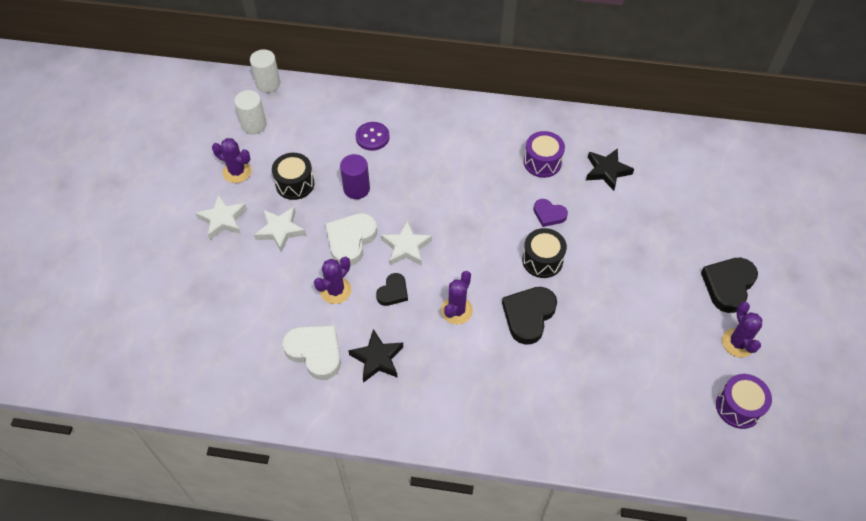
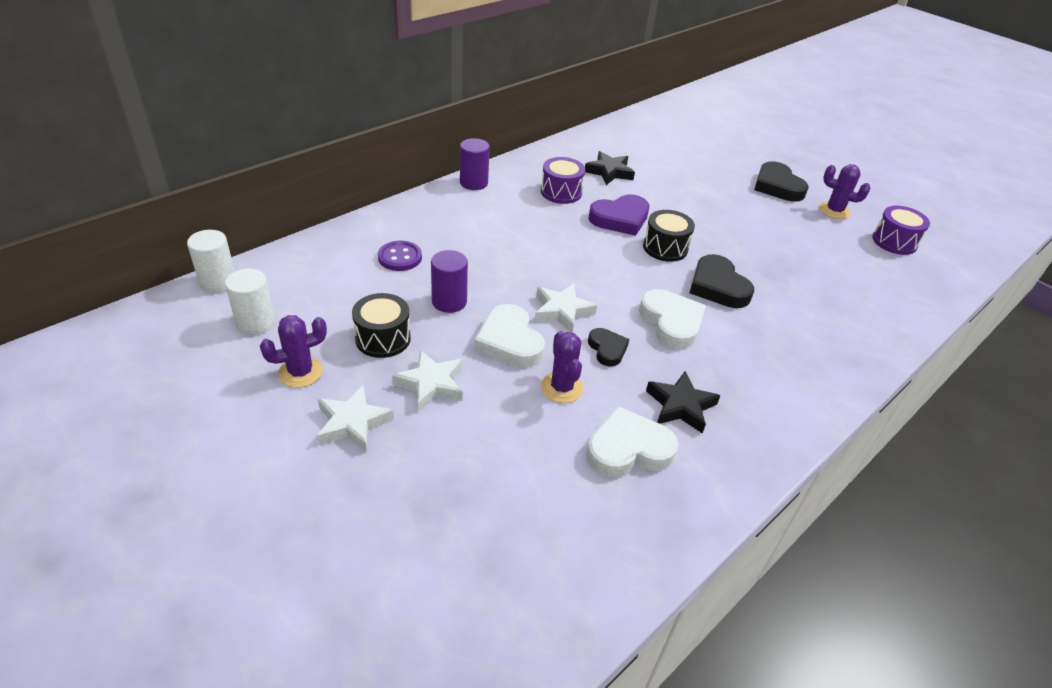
camera: 55 degrees left, 15 degrees down
purple cactus [441,271,473,324] -> white heart [639,289,706,349]
purple heart [534,199,568,227] -> purple heart [588,194,650,236], size x1.68
none -> purple cylinder [460,138,490,190]

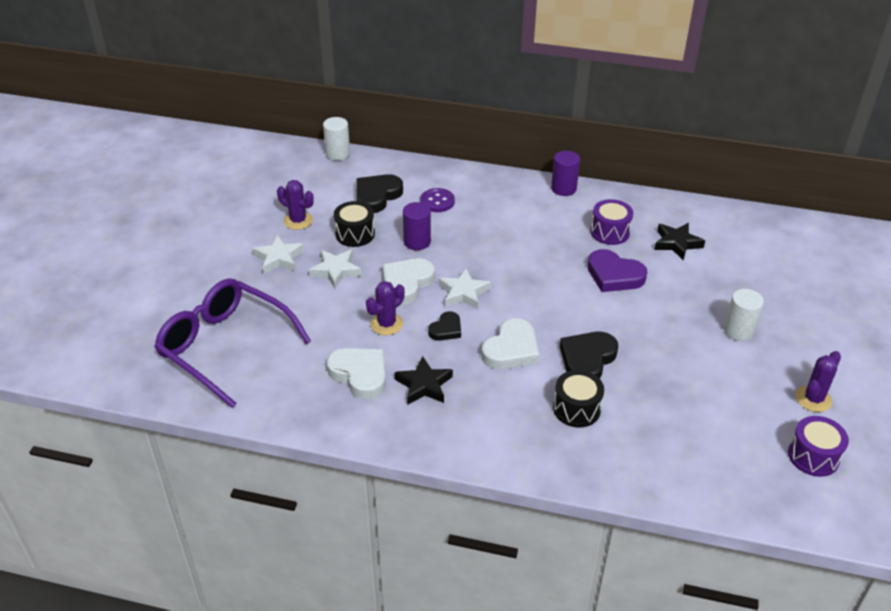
camera: 60 degrees right, 0 degrees up
white cylinder [225,269,275,335] -> white cylinder moved to [724,289,764,341]
black drum [643,210,695,262] -> black drum moved to [553,370,604,427]
black heart [754,161,808,202] -> black heart moved to [356,174,403,213]
purple cactus [819,164,870,219] -> purple cactus turned 45 degrees clockwise [796,351,841,412]
none -> purple glasses [154,278,311,408]

